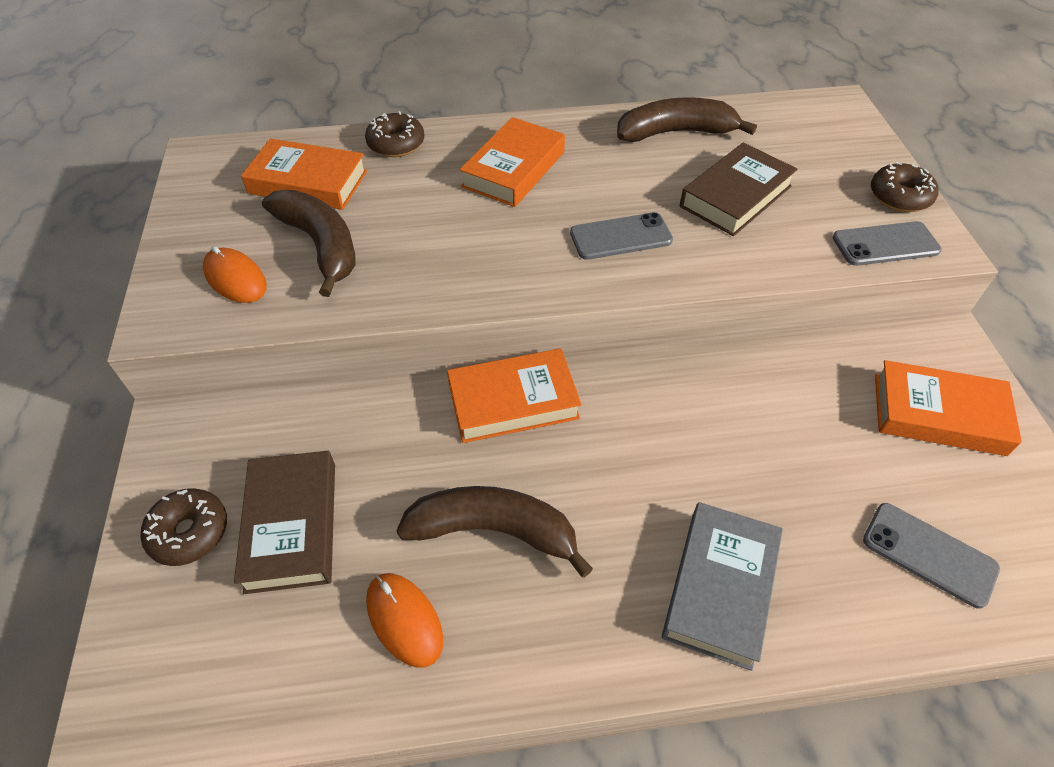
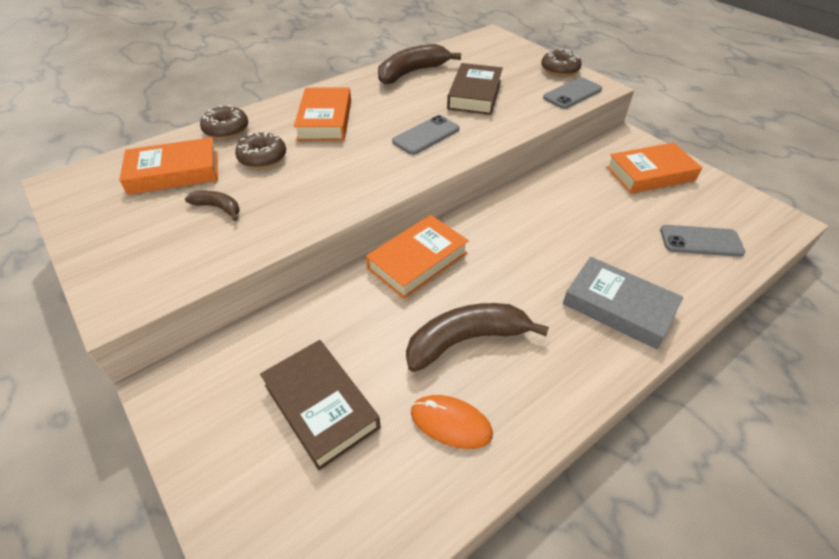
camera: 30 degrees left, 5 degrees down
brown donut [141,488,227,566] -> brown donut moved to [235,132,286,169]
orange mouse [203,246,267,303] -> none
brown banana [262,190,356,297] -> brown banana [185,191,240,221], size x0.51
grey book [662,502,783,671] -> grey book turned 45 degrees counterclockwise [563,257,683,349]

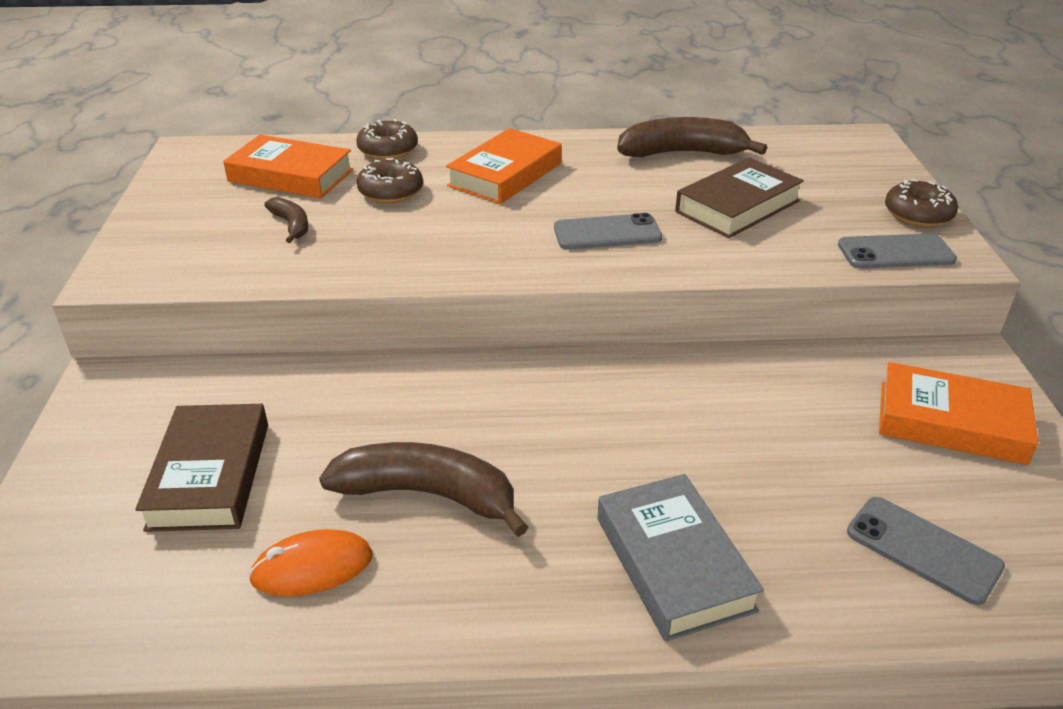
camera: 35 degrees right, 10 degrees down
orange book [366,215,469,299] -> none
orange mouse [411,395,493,449] -> orange mouse turned 75 degrees counterclockwise [248,529,373,596]

